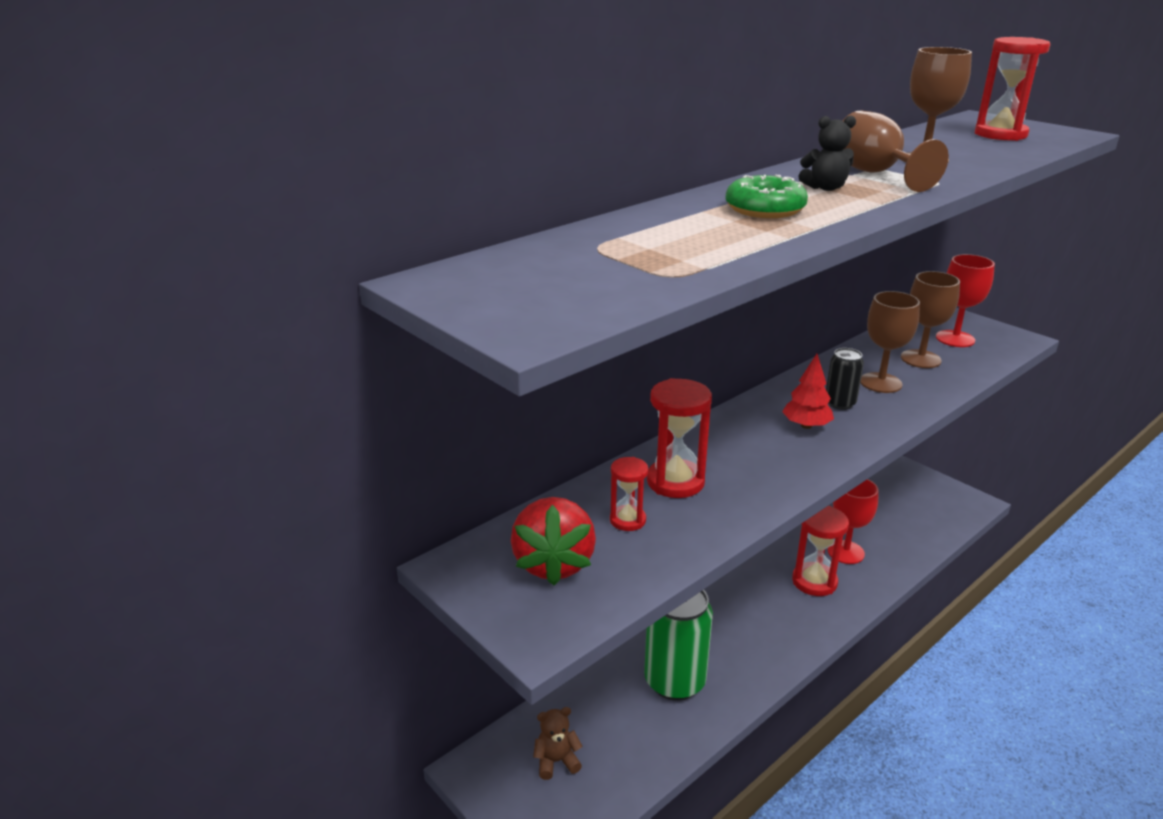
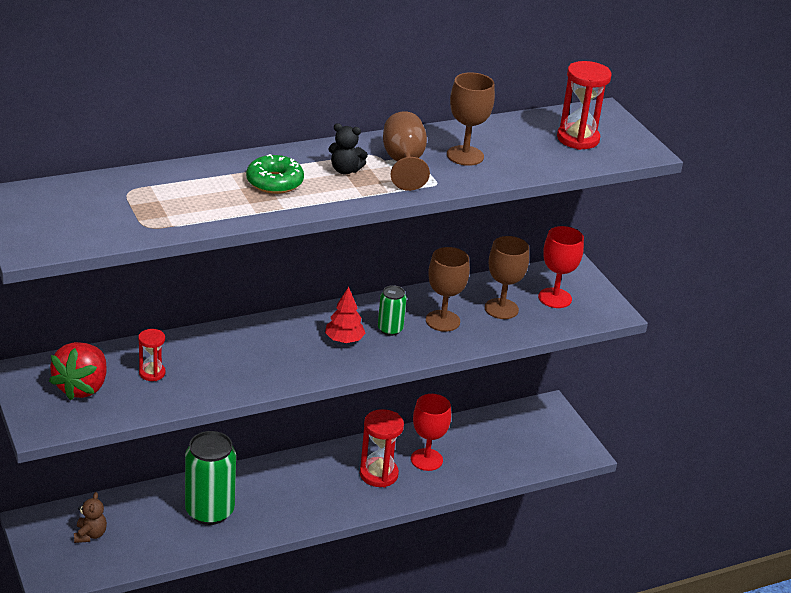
camera: 15 degrees right, 5 degrees up
brown teddy bear [533,707,582,780] -> brown teddy bear turned 90 degrees clockwise [74,492,107,543]
red hourglass [647,378,712,498] -> none
black can [826,348,864,410] -> green can [378,285,407,336]

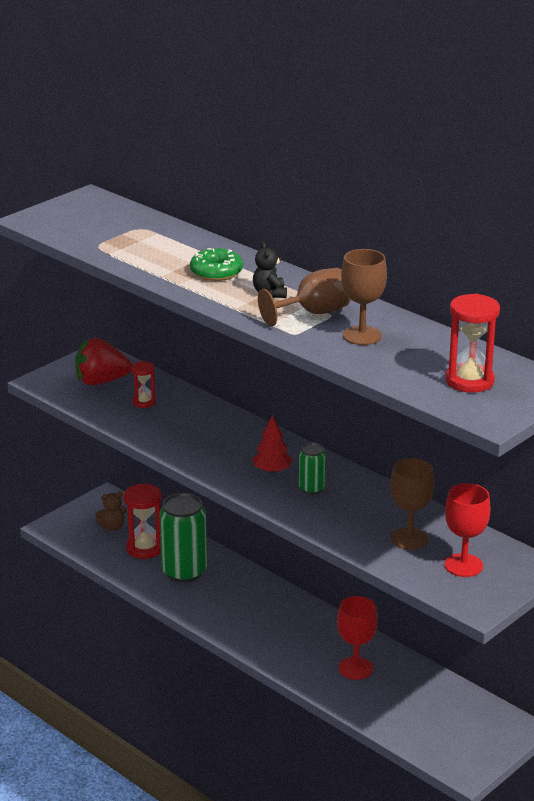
camera: 70 degrees right, 5 degrees down
red hourglass [360,409,404,487] -> red hourglass moved to [124,483,161,559]
brown goblet [426,247,470,332] -> none

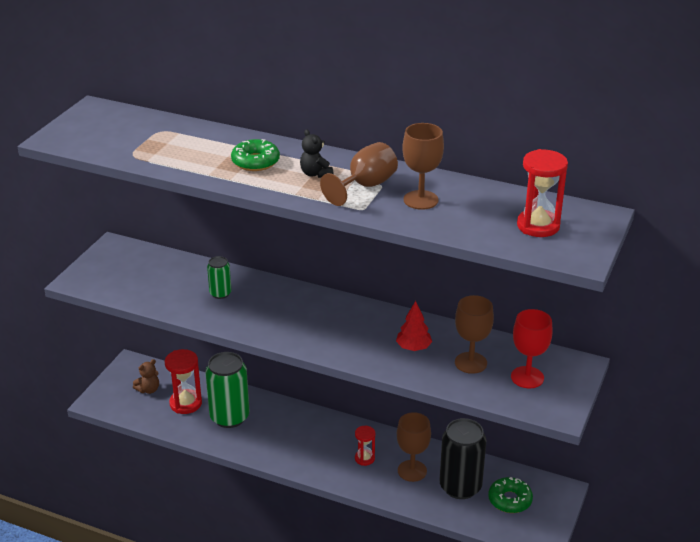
camera: 20 degrees left, 5 degrees up
red strawberry [75,338,132,385] -> none
red hourglass [131,361,156,408] -> red hourglass moved to [355,426,375,466]
red tree [252,415,292,473] -> red tree moved to [396,301,432,351]
green can [299,443,326,494] -> green can moved to [207,256,231,299]
red goblet [337,596,378,680] -> brown goblet [397,412,431,482]
none -> black can [439,418,486,499]
none -> green donut [488,477,533,513]

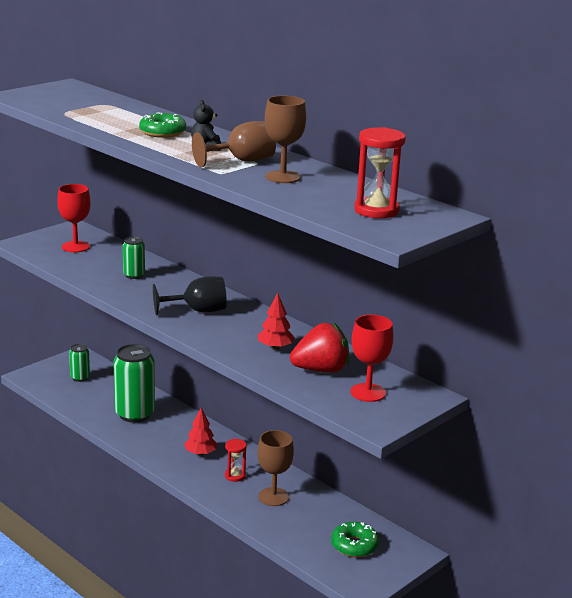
camera: 20 degrees right, 10 degrees down
brown teddy bear [133,359,159,394] -> green can [69,344,90,382]
red hourglass [165,349,202,414] -> none
black can [439,418,486,499] -> none
brown goblet [455,295,494,374] -> red strawberry [290,323,349,373]
none -> red goblet [57,184,90,252]
none -> black goblet [153,276,227,315]
none -> red tree [184,408,217,456]

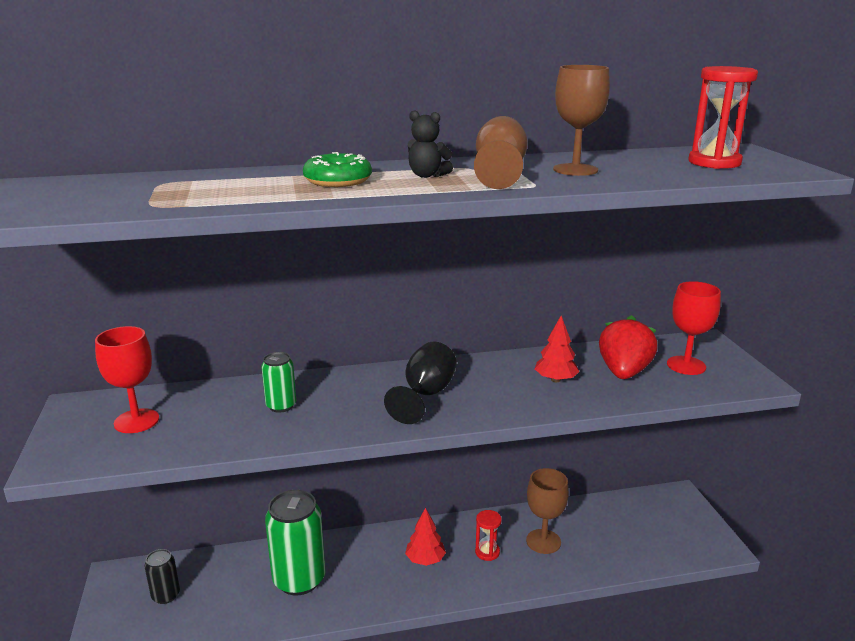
camera: 55 degrees left, 0 degrees up
green can [69,344,90,382] -> black can [145,549,180,604]
green donut [331,522,379,557] -> none

